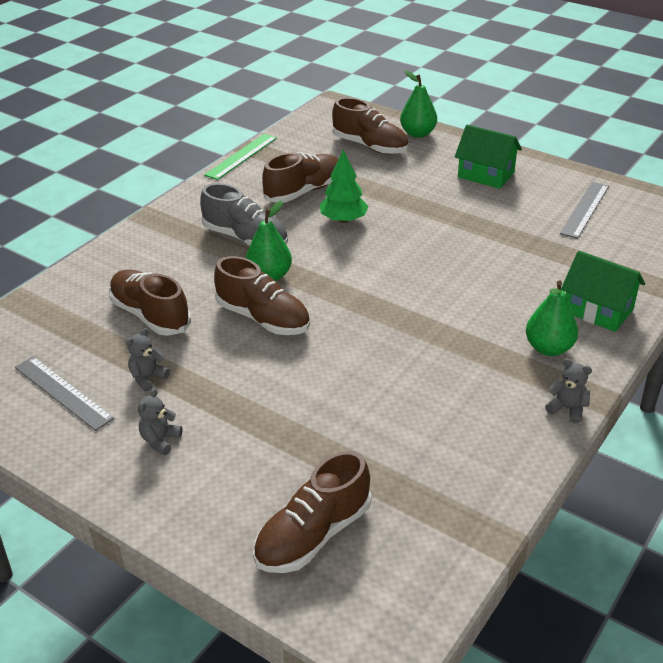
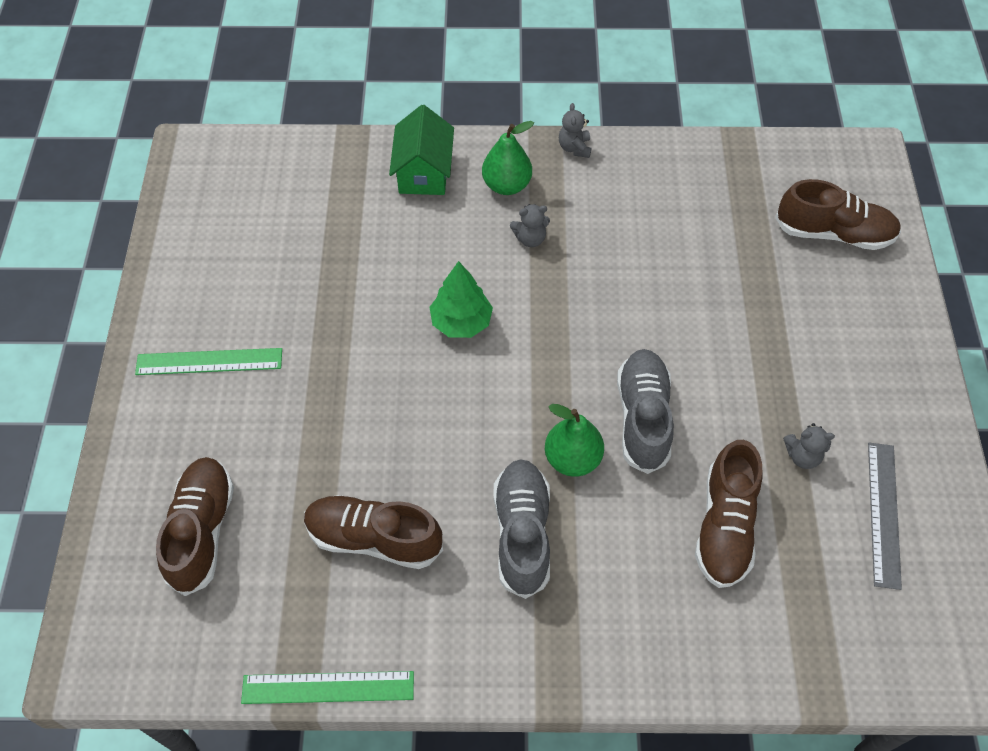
camera: 125 degrees left, 20 degrees up
grey teddy bear [138,388,182,455] -> grey teddy bear moved to [510,204,550,247]
brown shoe [214,256,310,335] -> grey shoe [617,349,674,474]
green tree [320,149,369,223] -> green tree moved to [430,261,493,338]
green pear [400,70,437,138] -> none
green house [455,125,522,189] -> green ruler [135,348,282,375]
grey ruler [560,182,609,239] -> none

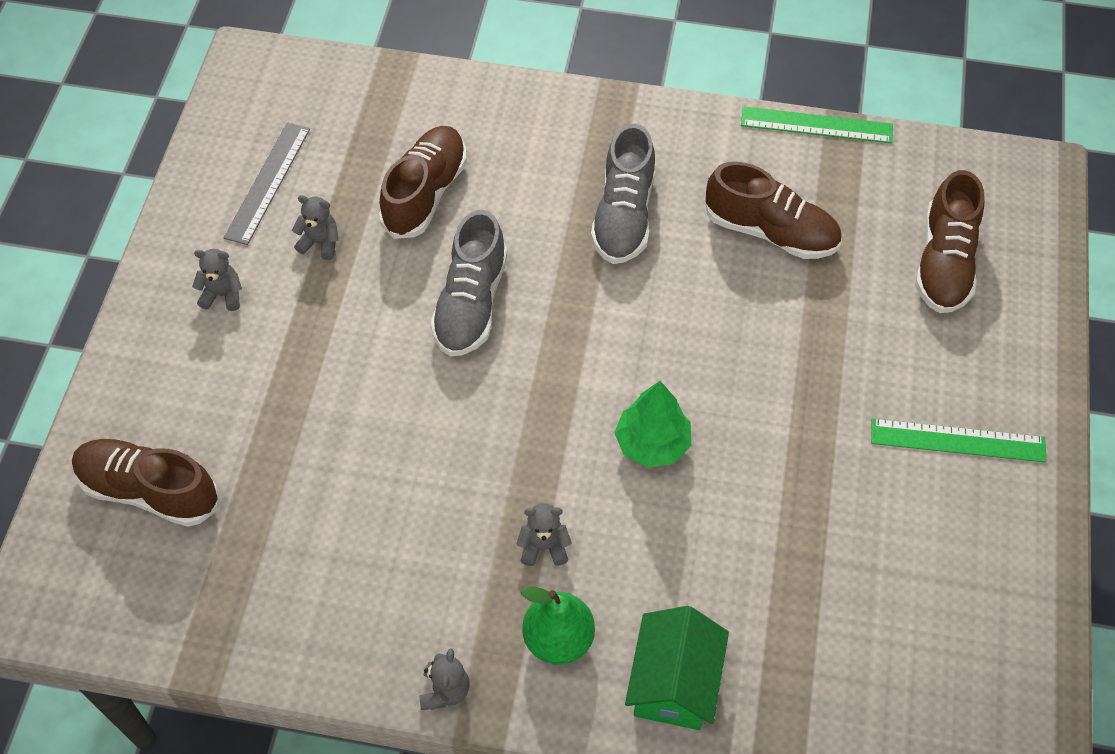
camera: 170 degrees left, 0 degrees up
green pear [545,404,604,477] -> none
none -> grey teddy bear [192,249,242,311]

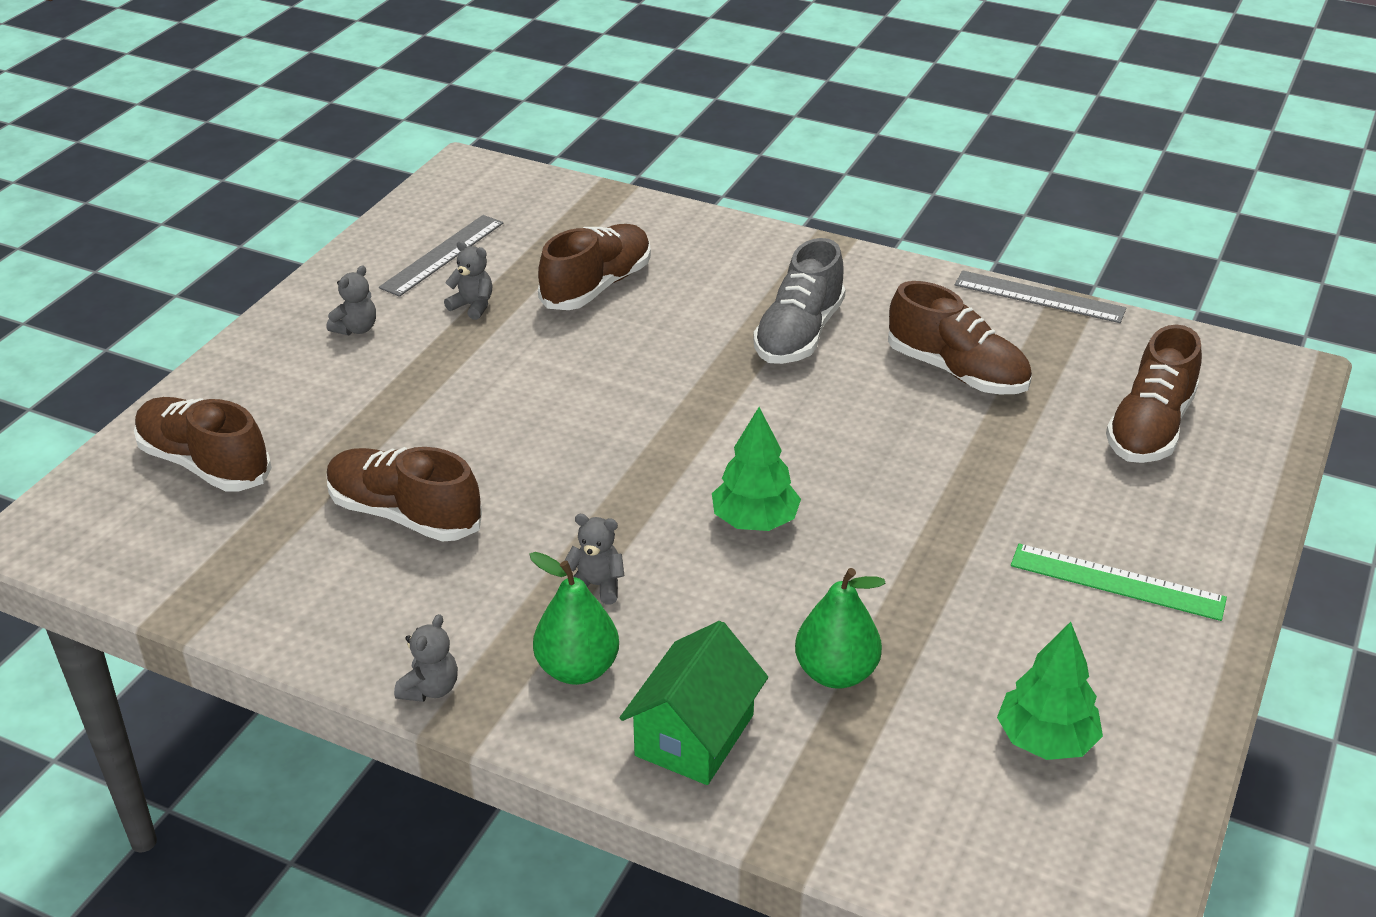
camera: 15 degrees right, 20 degrees down
grey teddy bear [192,249,242,311] -> grey teddy bear turned 105 degrees clockwise [327,265,376,335]
grey shoe [430,210,507,357] -> none
green ruler [741,107,893,144] -> grey ruler [955,270,1127,323]
none -> brown shoe [327,447,482,541]
none -> green pear [795,568,886,689]
none -> green tree [997,622,1103,760]

